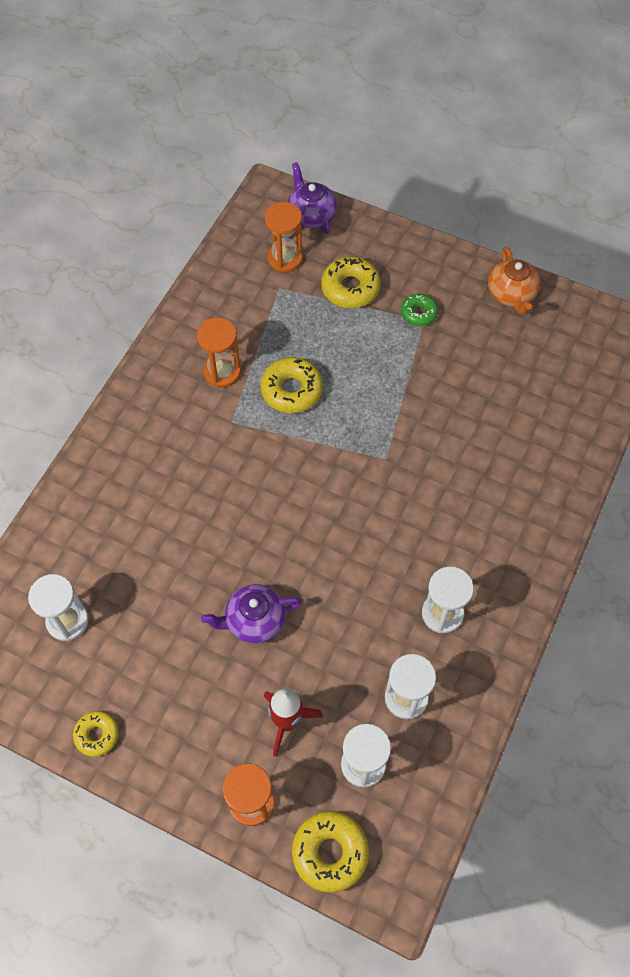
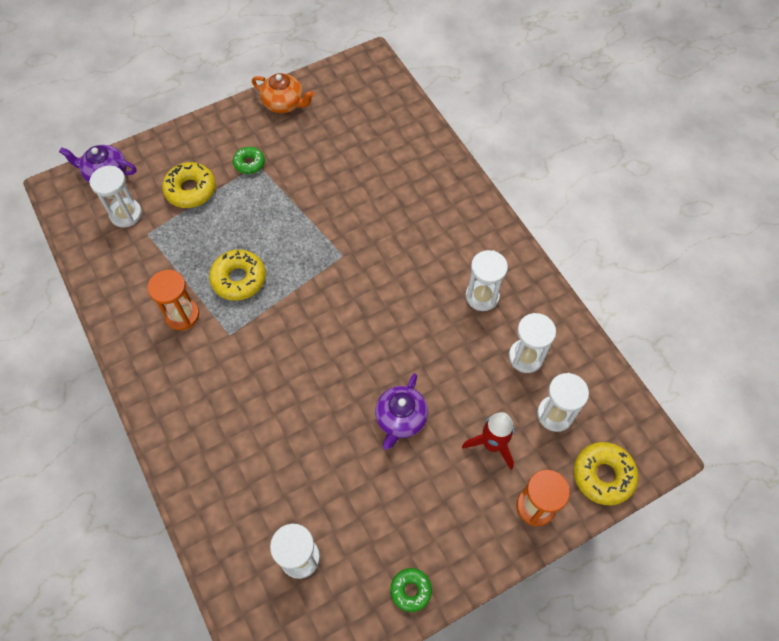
camera: 55 degrees left, 0 degrees up
yellow donut [73,711,119,757] -> green donut [390,568,432,612]
orange hourglass [265,202,303,272] -> white hourglass [89,166,142,227]

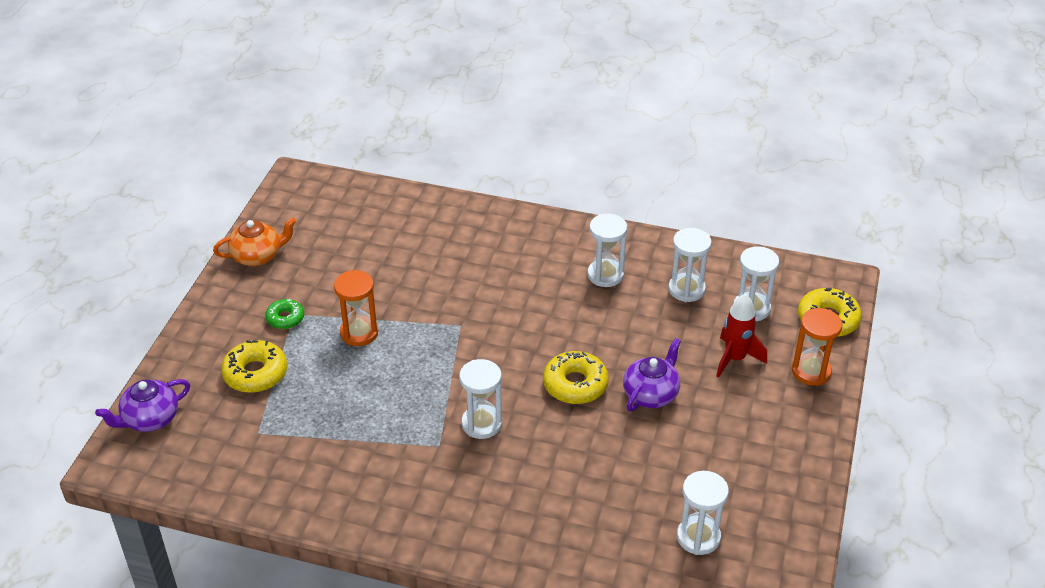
camera: 45 degrees left, 20 degrees down
white hourglass [89,166,142,227] -> white hourglass moved to [459,359,502,439]
orange hourglass [147,270,199,330] -> orange hourglass moved to [334,270,378,346]
yellow donut [209,249,266,301] -> yellow donut moved to [543,351,609,404]
purple teapot [375,373,428,450] -> purple teapot turned 120 degrees counterclockwise [623,338,681,412]
green donut [390,568,432,612] -> none

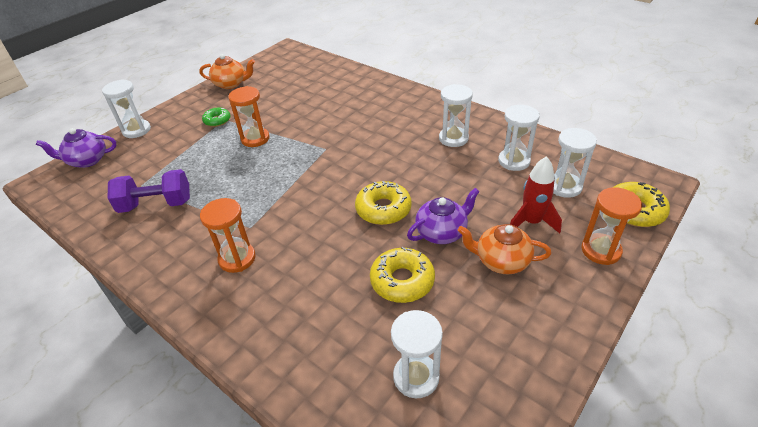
camera: 25 degrees right, 0 degrees up
yellow donut [221,340,287,393] -> yellow donut moved to [370,247,435,303]
white hourglass [459,359,502,439] -> white hourglass moved to [102,79,151,138]
none -> purple dumbbell [108,169,190,213]
none -> orange hourglass [200,198,256,273]
none -> orange teapot [458,224,551,274]

